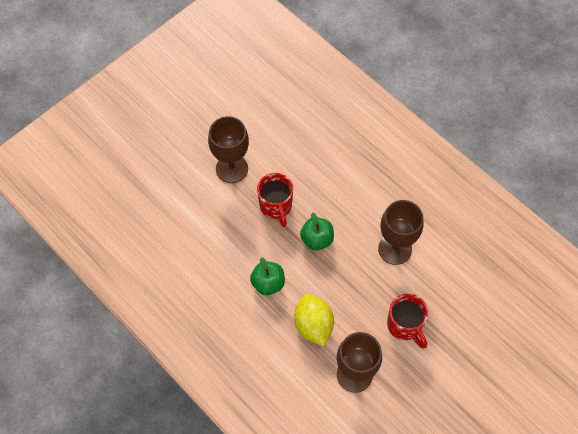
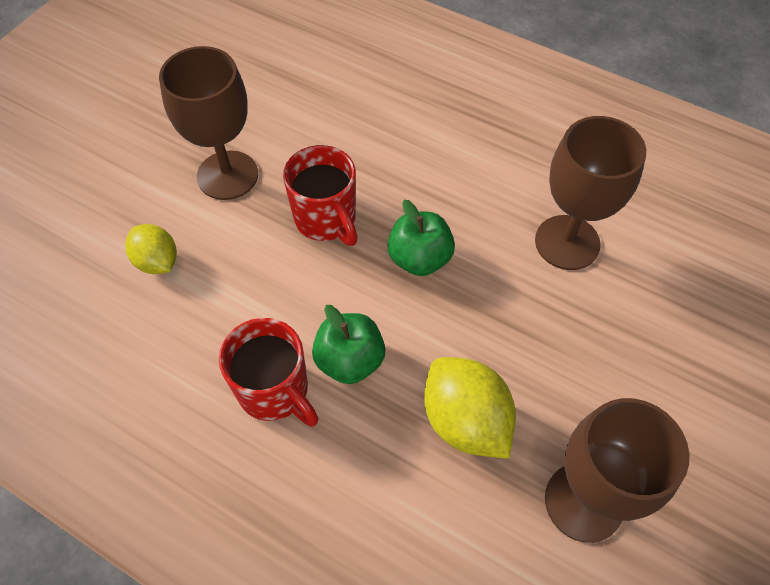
camera: 15 degrees left, 5 degrees down
red mug [387,294,428,349] -> red mug moved to [219,318,319,427]
none -> yellow lemon [125,224,177,274]

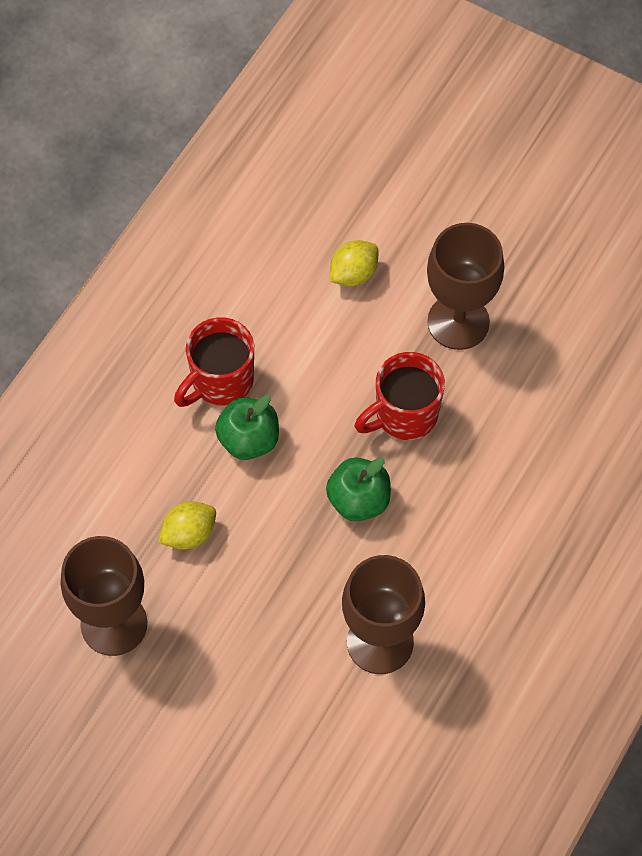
camera: 90 degrees right, 5 degrees up
yellow lemon [424,357,516,459] -> yellow lemon [158,501,216,549], size x0.63

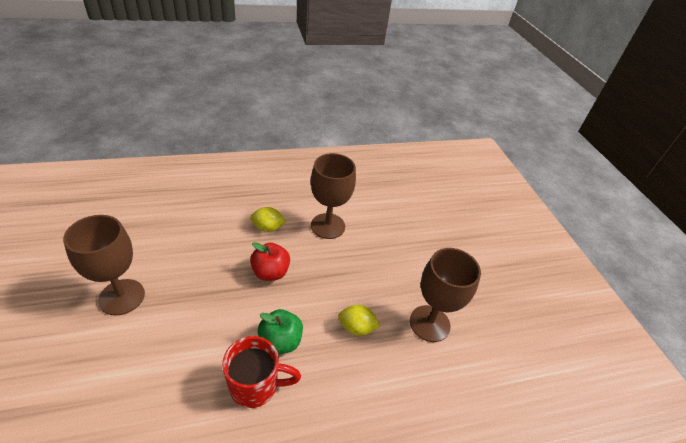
camera: 140 degrees left, 20 degrees down
green apple [326,457,391,521] -> red apple [250,242,290,281]
yellow lemon [330,240,378,286] -> yellow lemon moved to [250,207,286,232]
red mug [355,352,445,440] -> none

